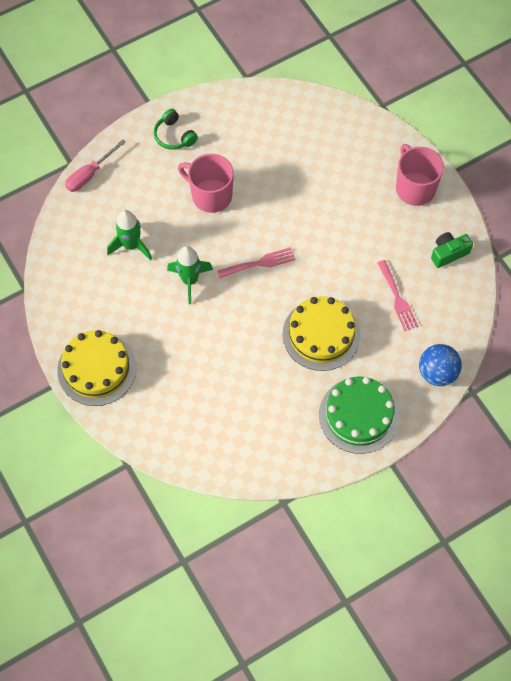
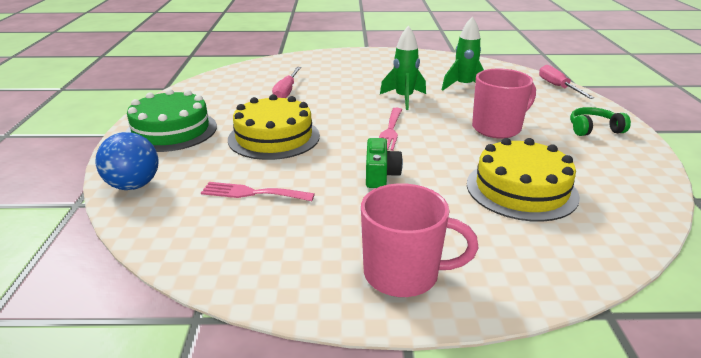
camera: 120 degrees right, 35 degrees down
yellow cake [57,330,136,406] -> yellow cake moved to [467,138,580,222]
green camera [431,232,473,268] -> green camera moved to [366,138,403,188]
none -> pink screwdriver [272,67,301,98]

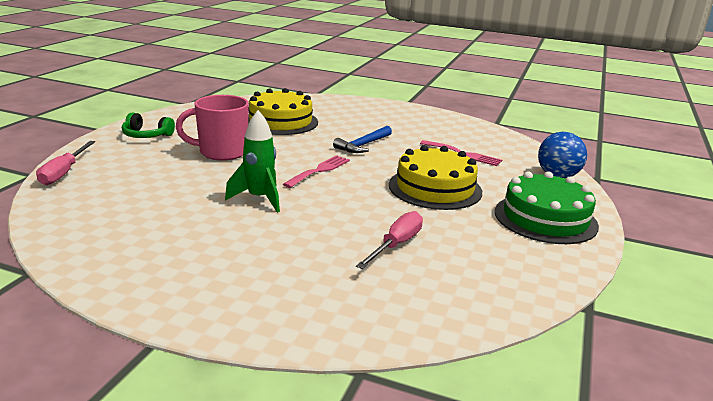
camera: 160 degrees left, 5 degrees down
pink mug [361,183,479,297] -> none
green camera [366,138,403,188] -> blue hammer [333,126,392,153]
green rocket [442,16,484,91] -> none

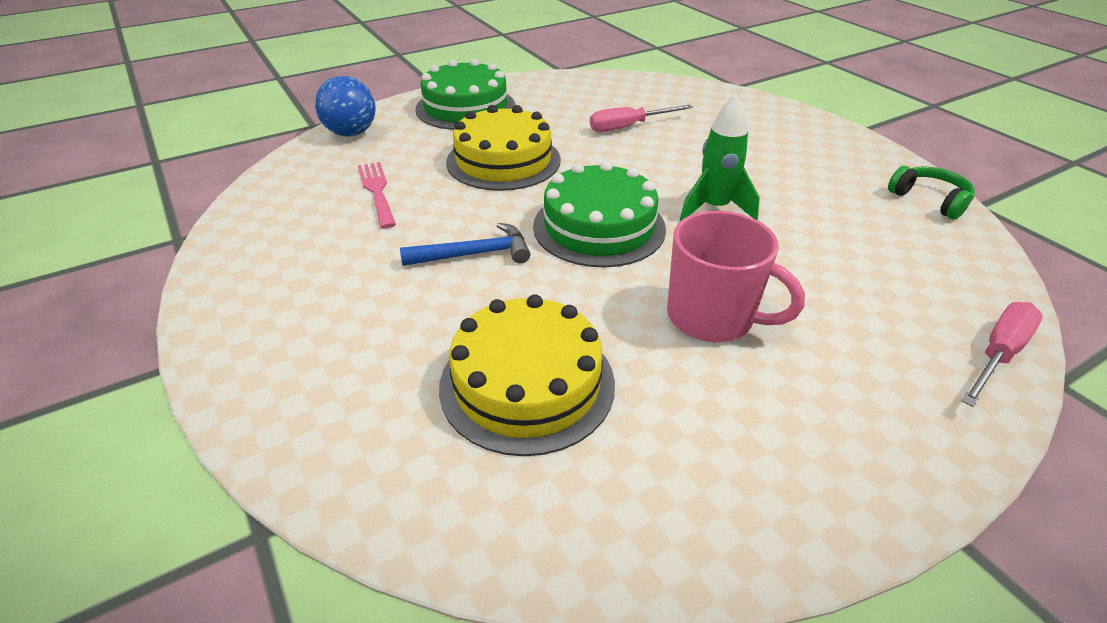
camera: 140 degrees left, 15 degrees up
green headphones [122,113,175,138] -> green headphones moved to [888,166,975,219]
pink fork [283,155,350,188] -> green cake [533,161,666,267]

